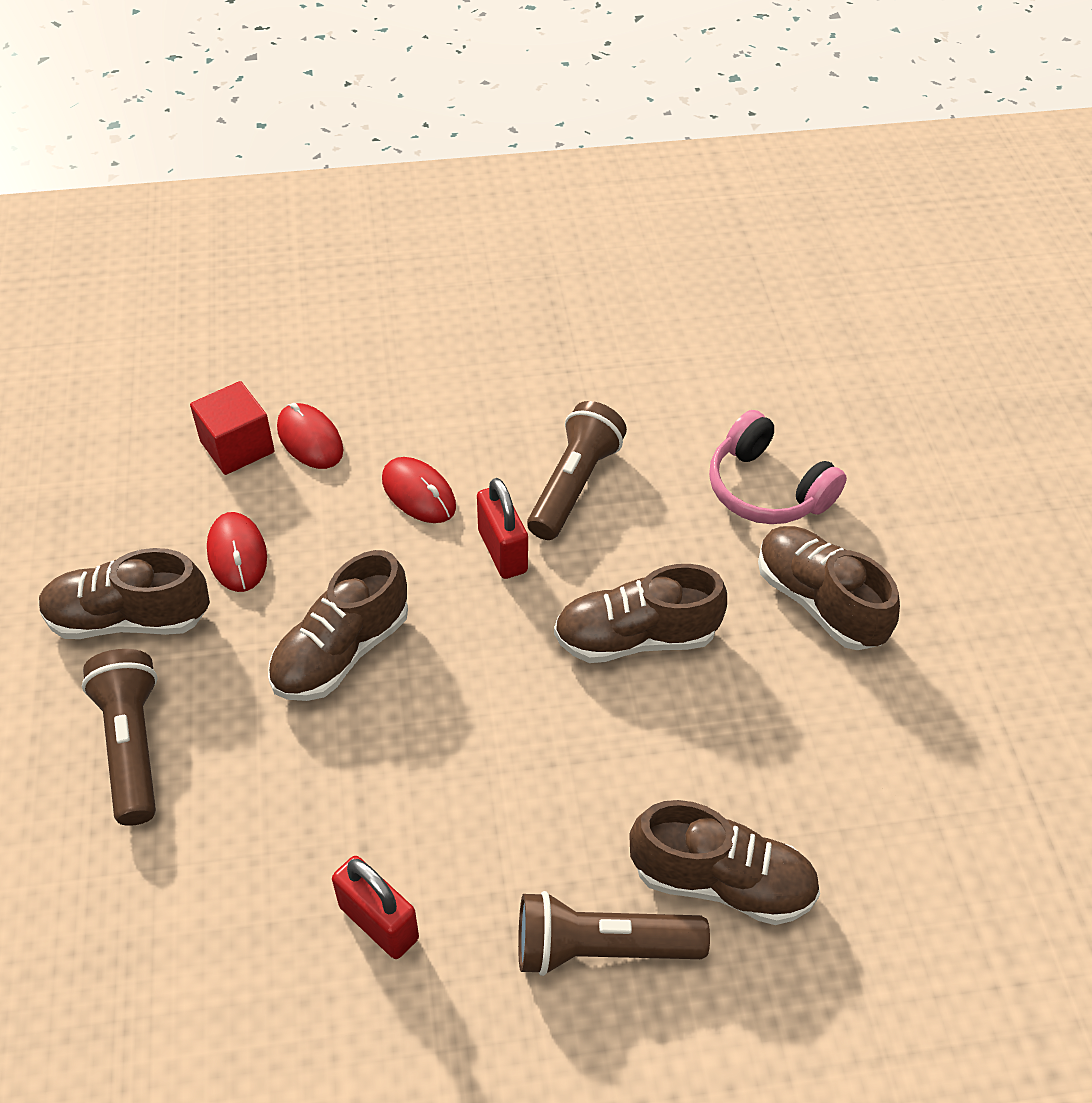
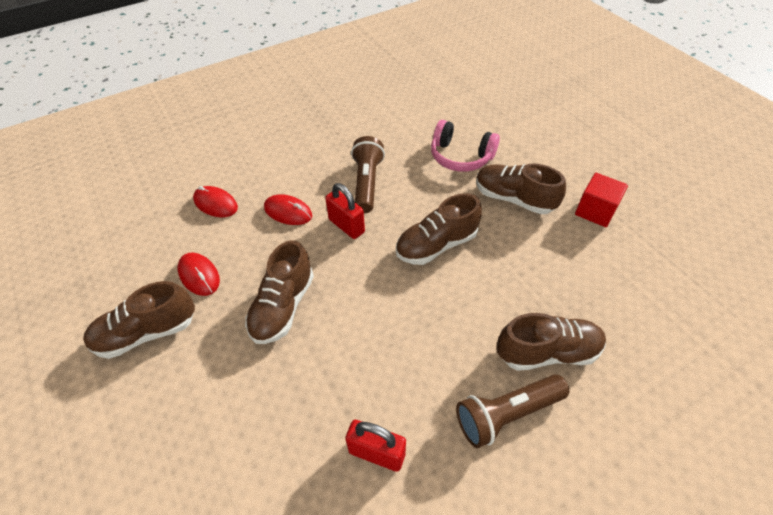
camera: 20 degrees left, 0 degrees up
brown flashlight [82,649,158,826] -> none
red cube [190,381,275,475] -> red cube moved to [575,173,628,227]

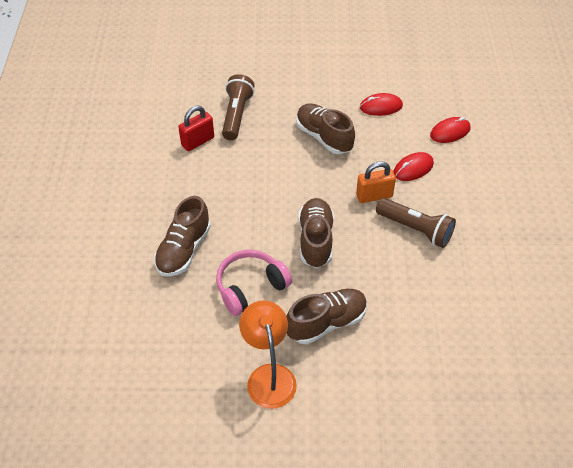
camera: 120 degrees right, 0 degrees up
brown shoe [83,281,195,359] -> none
red padlock [325,183,365,239] -> orange padlock [356,161,396,203]
pink headphones [431,120,500,172] -> pink headphones moved to [216,250,292,316]
brown flashlight [456,374,569,448] -> brown flashlight moved to [222,74,254,140]
red cube [575,173,628,227] -> orange lamp [239,300,297,409]

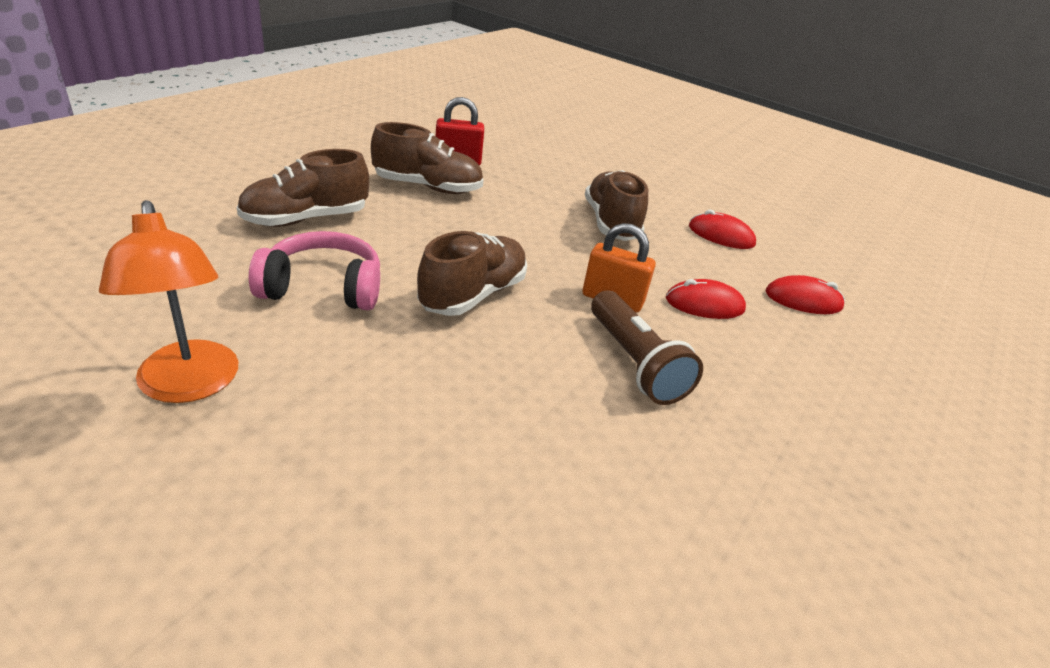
camera: 30 degrees right, 15 degrees down
brown flashlight [222,74,254,140] -> none
orange lamp [239,300,297,409] -> orange lamp turned 135 degrees clockwise [99,200,239,403]
brown shoe [286,289,367,344] -> brown shoe moved to [371,122,484,194]

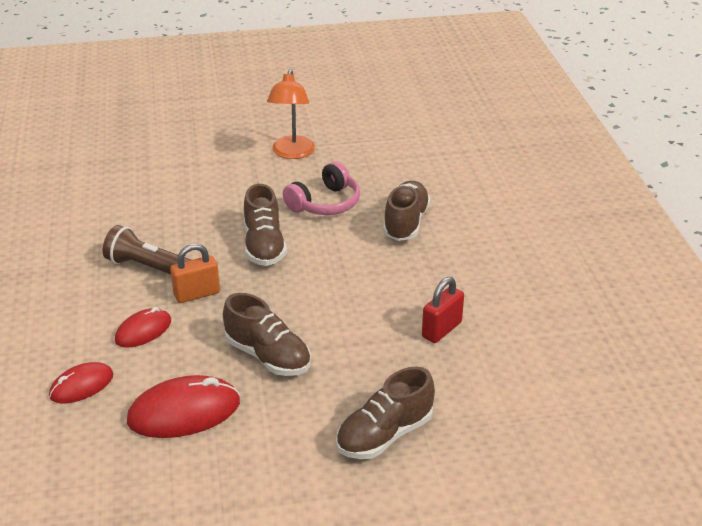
camera: 140 degrees right, 0 degrees up
orange lamp [99,200,239,403] -> orange lamp turned 105 degrees counterclockwise [267,69,315,159]
brown shoe [371,122,484,194] -> brown shoe moved to [336,366,435,459]
red mouse [689,210,756,249] -> red mouse [127,375,240,438], size x1.65

